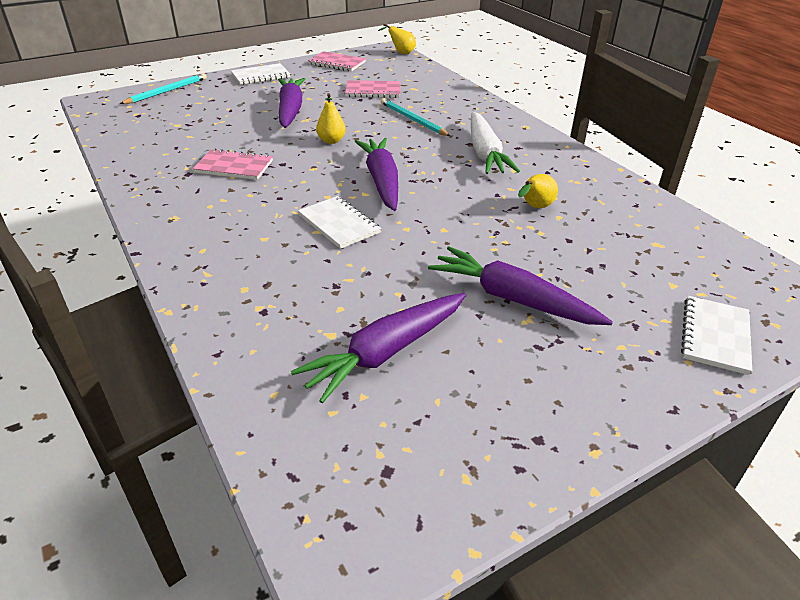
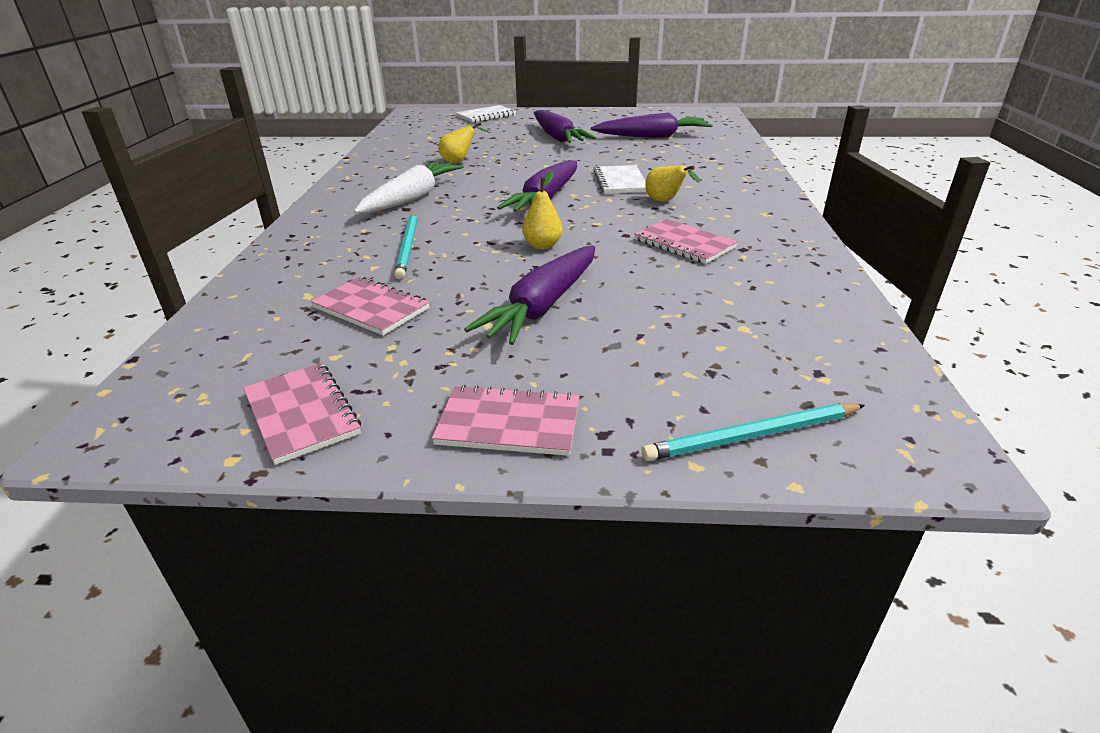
camera: 145 degrees left, 5 degrees down
white notebook [231,63,290,85] -> pink notebook [432,385,580,456]
yellow pear [378,23,416,54] -> yellow pear moved to [645,165,700,202]

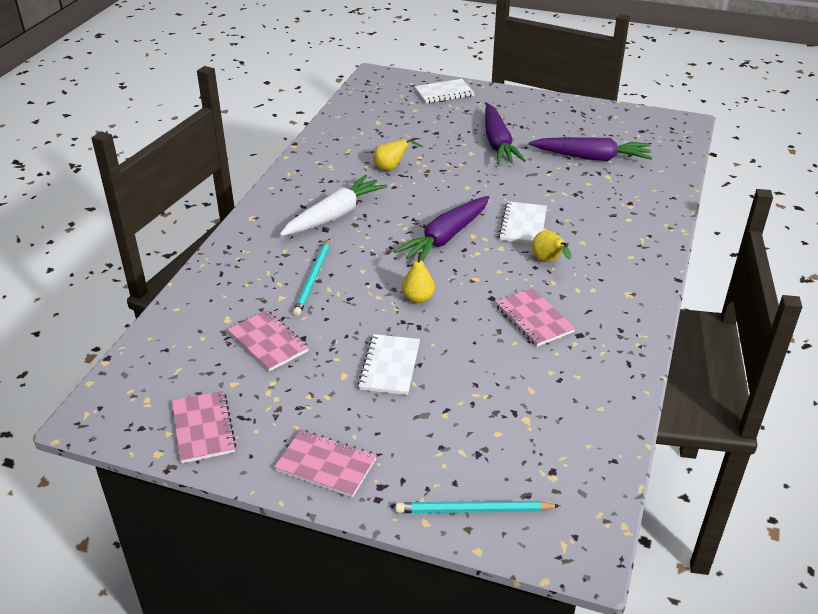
camera: 15 degrees right, 5 degrees up
purple carrot [464,245,595,345] -> white notebook [358,334,420,395]

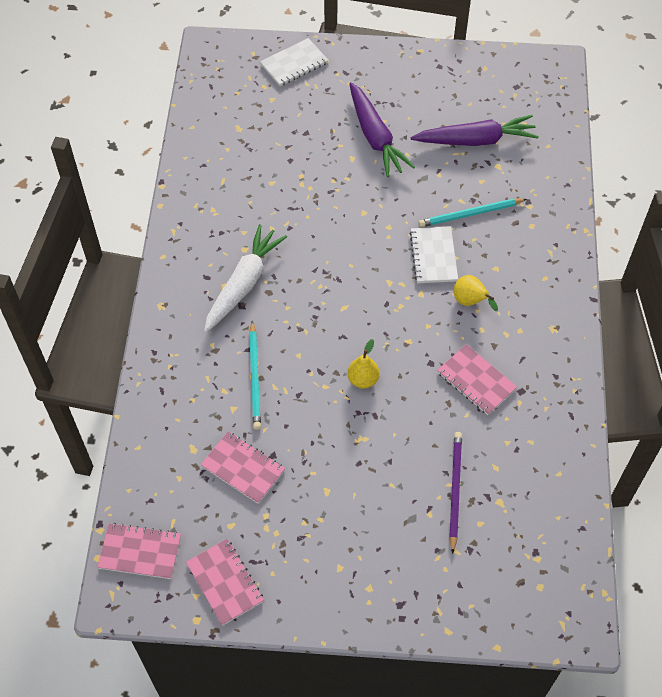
camera: 15 degrees left, 20 degrees up
pink notebook [274,430,377,498] -> pink notebook moved to [97,523,181,579]
white notebook [358,334,420,395] -> none
yellow pear [373,138,423,171] -> none
purple carrot [394,196,490,262] -> none
turquoise pencil [396,501,560,513] -> turquoise pencil moved to [418,199,527,227]
none -> purple pencil [449,432,462,554]

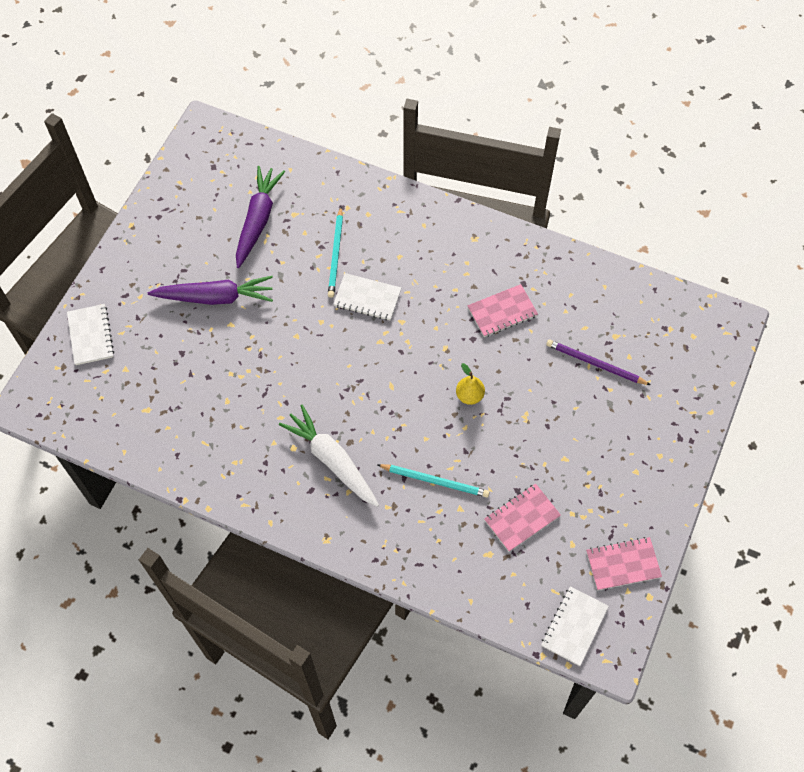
camera: 70 degrees left, 5 degrees up
pink notebook [97,523,181,579] -> white notebook [541,586,609,666]
yellow pear [453,275,498,311] -> none

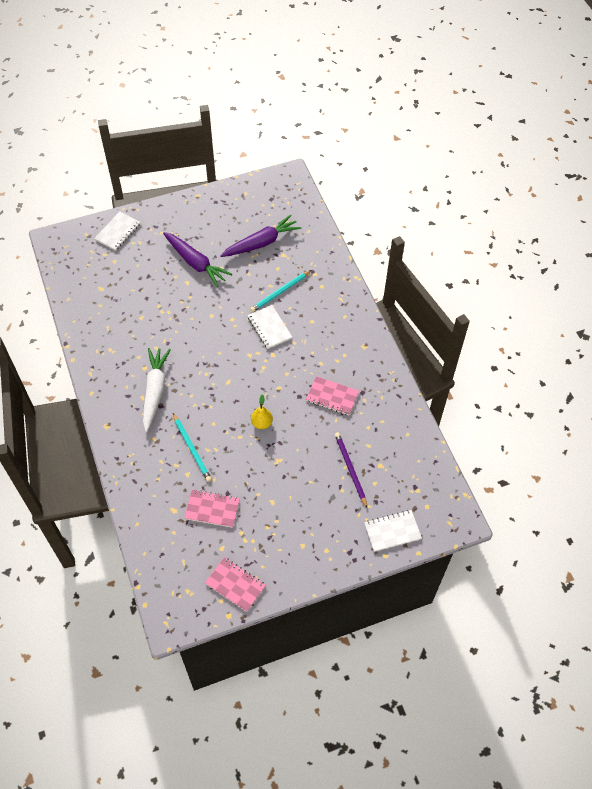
camera: 45 degrees right, 5 degrees down
white notebook [541,586,609,666] -> white notebook moved to [364,510,422,552]

